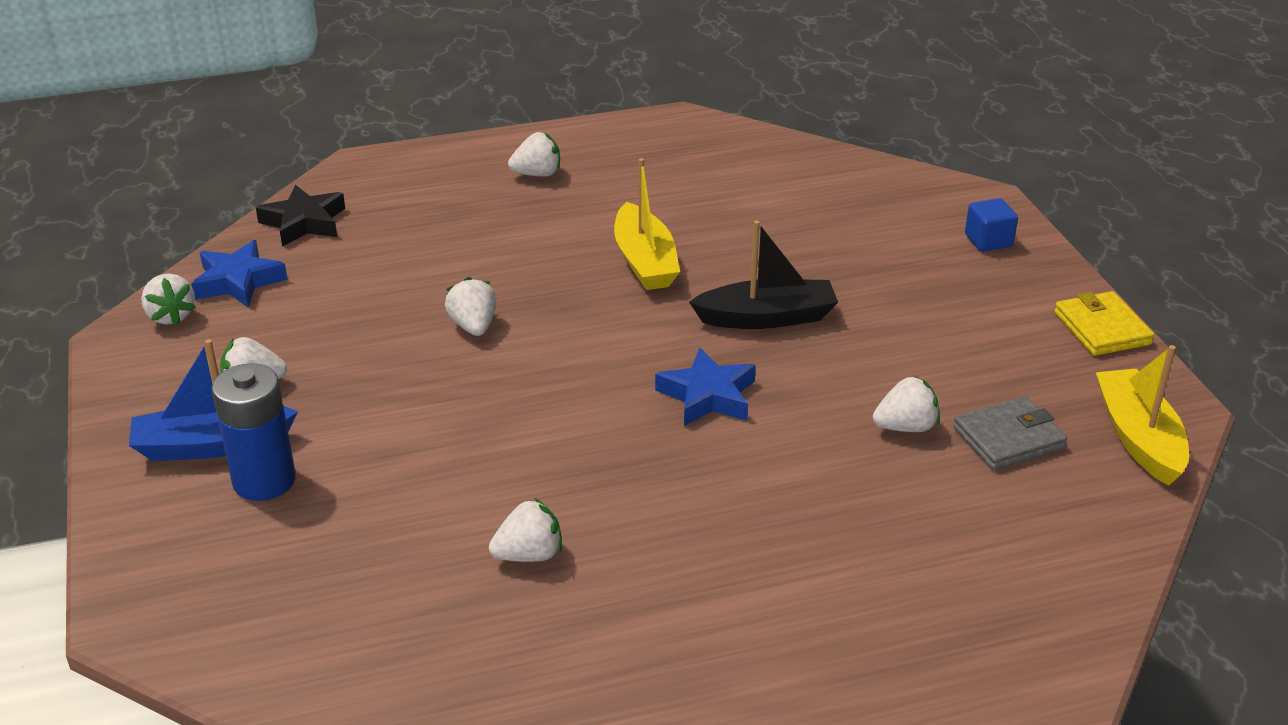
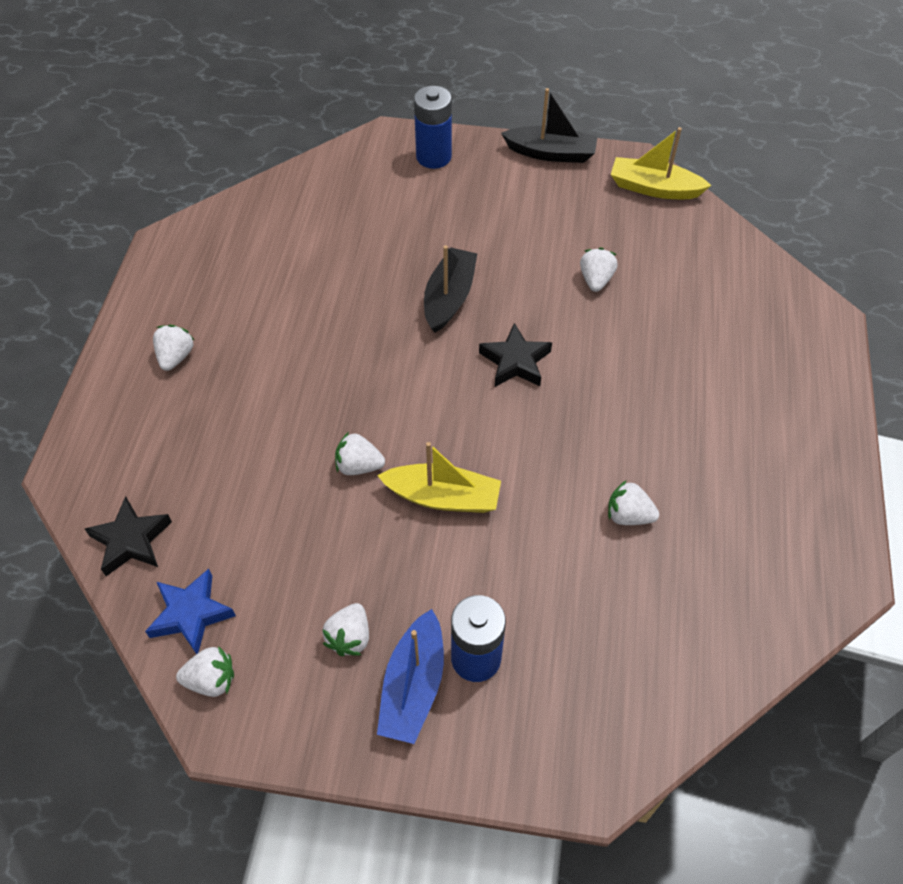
camera: 65 degrees left, 20 degrees up
white strawberry [489,498,562,562] -> white strawberry turned 75 degrees counterclockwise [608,480,659,525]
yellow boat [614,158,680,290] -> yellow boat moved to [377,442,501,513]
blue star [655,348,756,426] -> black star [479,323,552,387]
grey wallet [953,396,1067,470] -> none
blue cube [965,198,1018,252] -> blue battery [414,86,452,169]
yellow wallet [1054,291,1154,356] -> black boat [501,88,598,163]

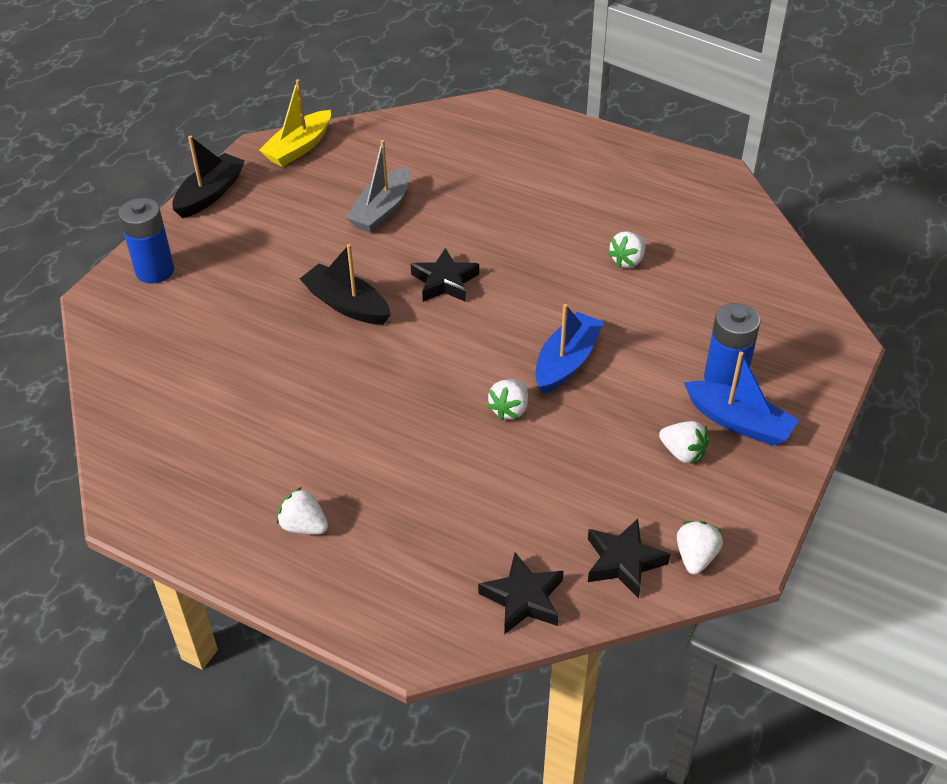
camera: 70 degrees left, 10 degrees down
blue star [145,569,236,654] -> black star [588,519,670,598]
yellow boat [377,442,501,513] -> blue boat [535,304,604,394]
white strawberry [580,247,618,292] -> grey boat [346,140,410,233]

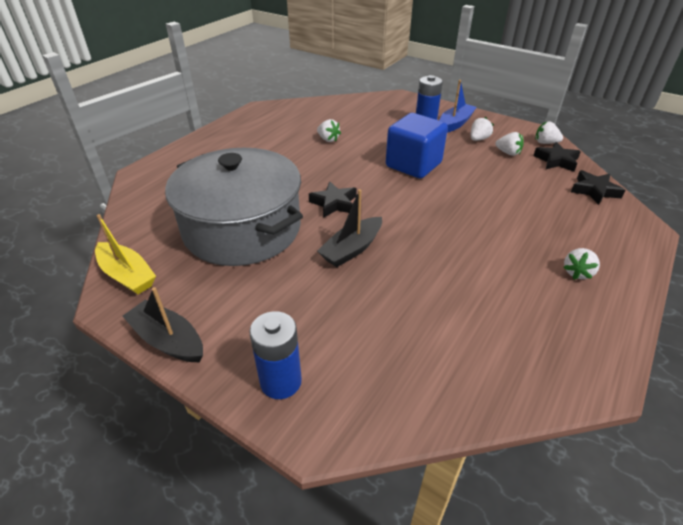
camera: 85 degrees left, 5 degrees down
grey boat [346,140,410,233] -> grey pot [165,148,303,266]
white strawberry [487,379,528,421] -> white strawberry moved to [495,132,524,156]
blue boat [535,304,604,394] -> blue cube [386,113,448,178]

